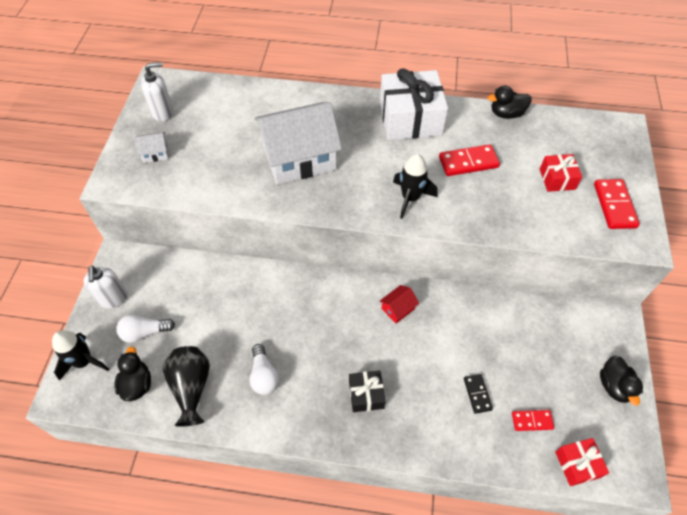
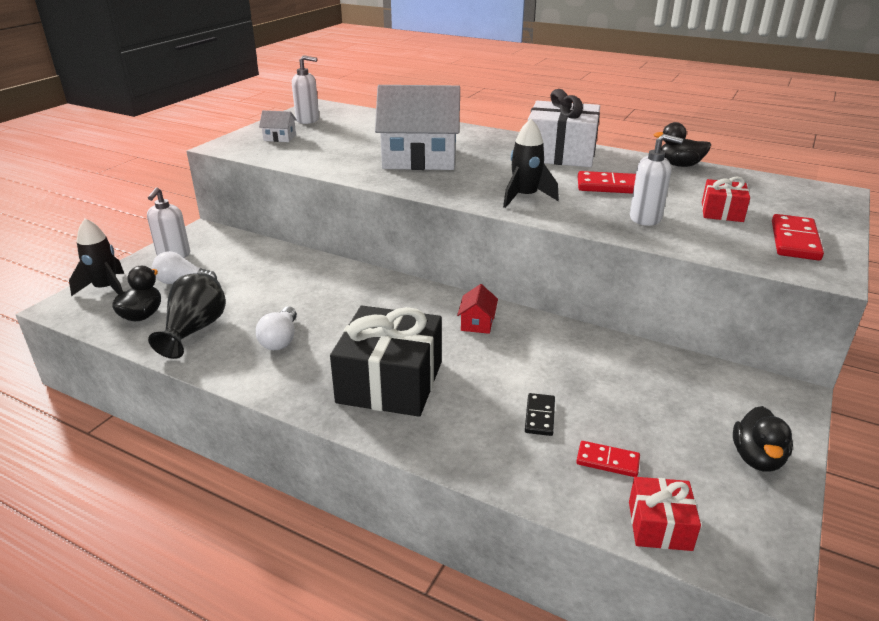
camera: 20 degrees right, 25 degrees down
black gift [349,370,386,412] -> black gift [330,306,442,417], size x1.99
red house [380,285,419,324] -> red house turned 60 degrees counterclockwise [457,284,498,334]
none -> white soap dispenser [630,134,683,226]

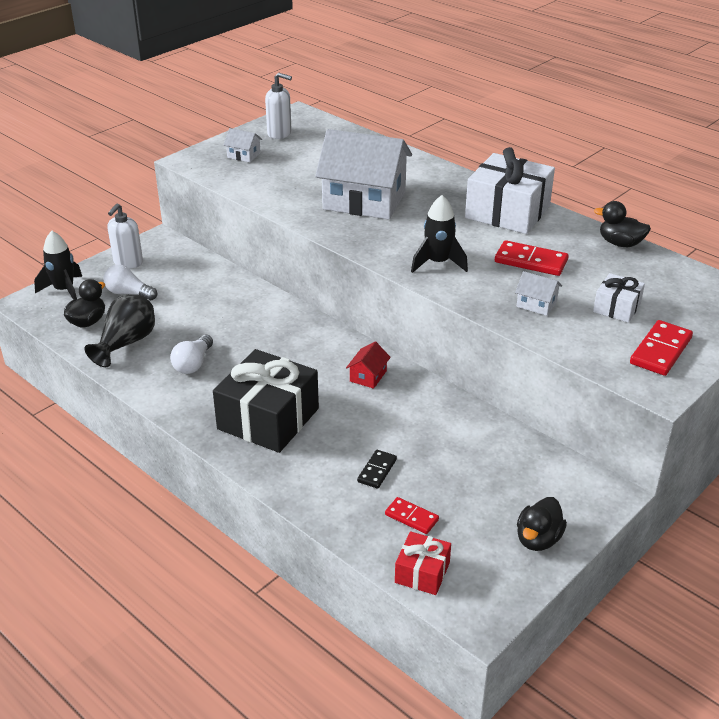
camera: 15 degrees right, 5 degrees up
white soap dispenser [630,134,683,226] -> white house [515,271,562,316]
red gift [702,176,750,222] -> white gift [593,273,645,323]

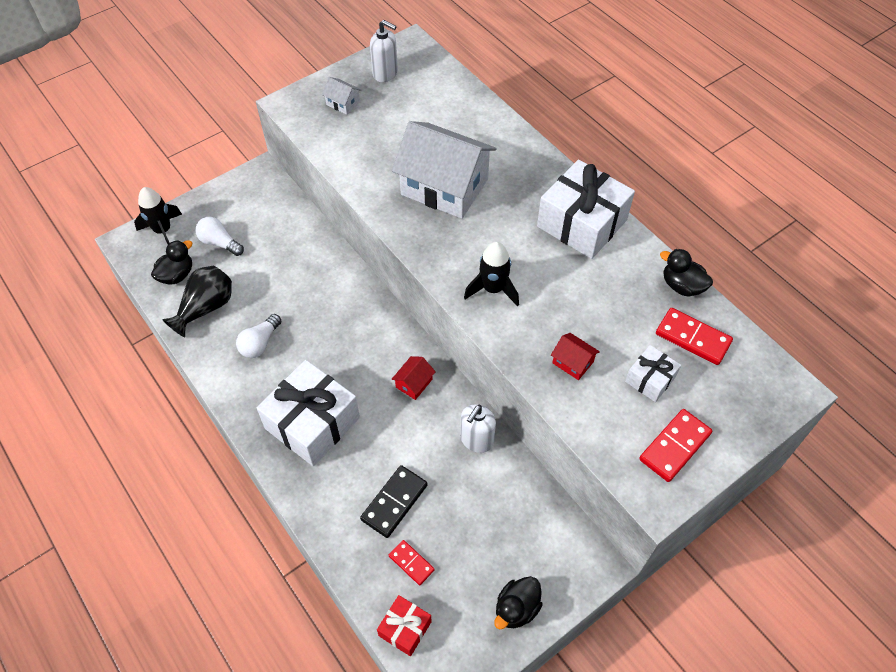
camera: 10 degrees right, 20 degrees up
white soap dispenser [107,203,143,268] -> white soap dispenser moved to [460,404,496,453]
black gift [213,349,319,453] -> white gift [257,360,360,466]
black domino [357,450,397,489] -> black domino [360,465,428,538], size x1.62
red domino [495,240,569,276] -> red domino moved to [656,308,733,365]
white house [515,271,562,316] -> red house [551,333,600,380]

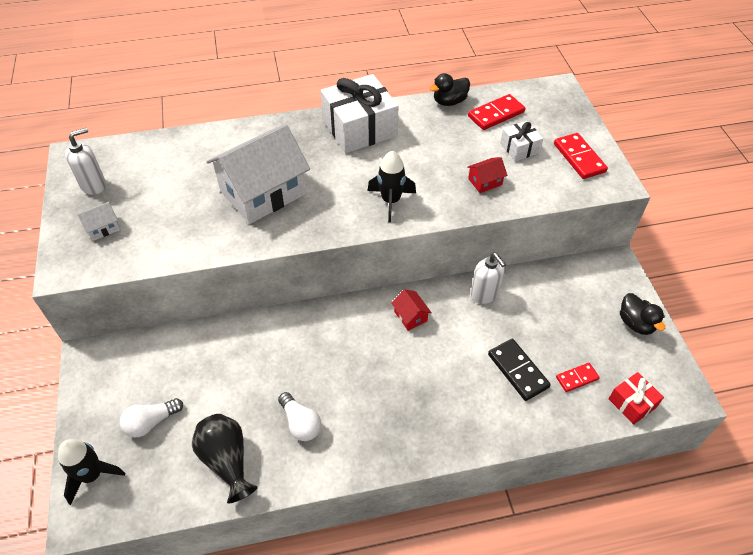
camera: 65 degrees left, 5 degrees down
black duck [151,240,192,285] -> none
white gift [257,360,360,466] -> none

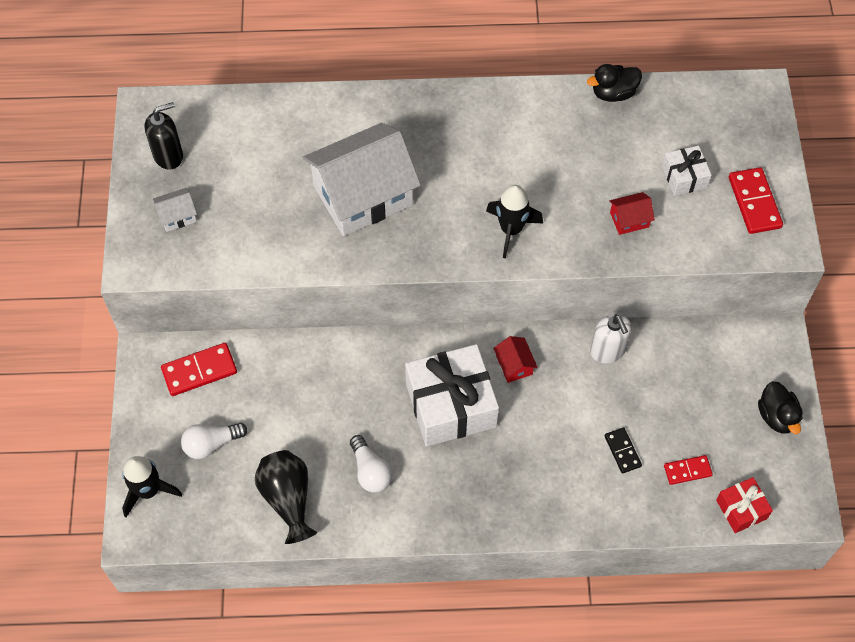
camera: 10 degrees right, 10 degrees up
white soap dispenser [65,128,106,195] -> black soap dispenser [145,102,183,170]
white gift [321,74,398,153] -> white gift moved to [405,344,499,446]
red domino [468,94,526,130] -> red domino moved to [161,343,237,396]
black domino [488,339,551,401] -> black domino [605,428,642,473], size x0.62

